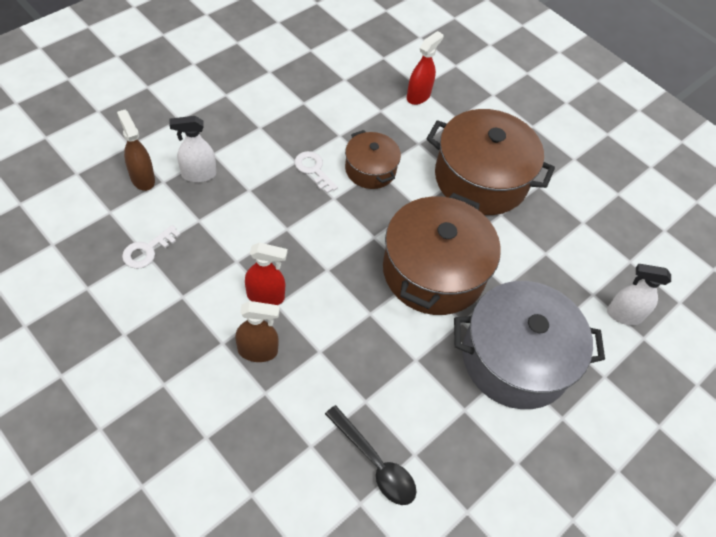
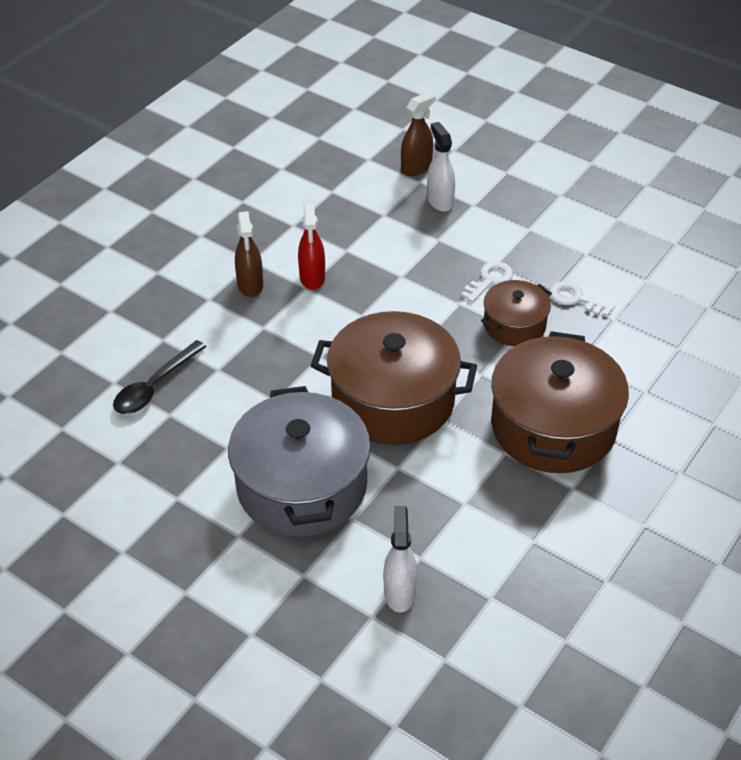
camera: 85 degrees right, 10 degrees down
white key [122,225,181,269] -> white key moved to [550,281,615,317]
red spray bottle [407,31,443,105] -> none

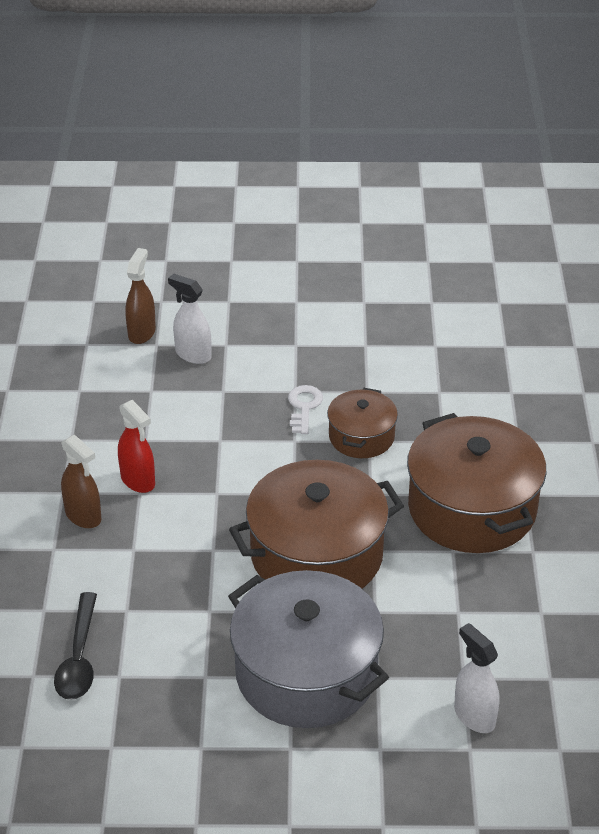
camera: 35 degrees left, 5 degrees down
white key [550,281,615,317] -> none

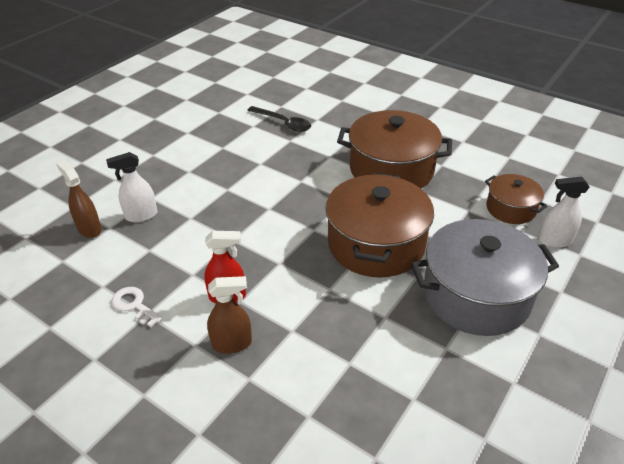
camera: 55 degrees left, 0 degrees up
black spoon [54,592,97,700] -> black spoon moved to [248,106,311,132]
white key [288,385,323,434] -> white key moved to [112,287,163,327]
brown pot [327,388,398,458] -> brown pot moved to [485,174,547,224]

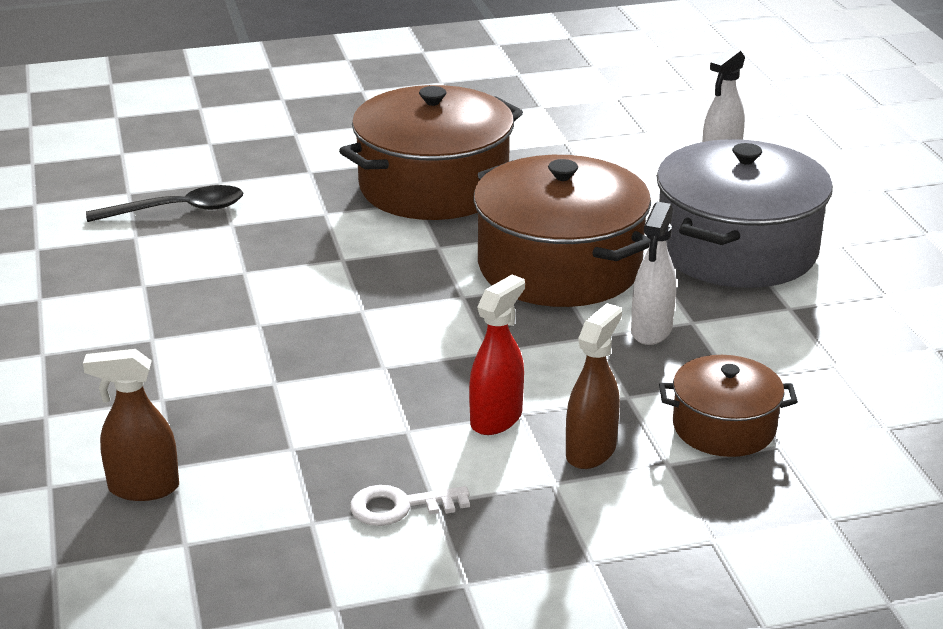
camera: 50 degrees left, 10 degrees down
white spray bottle [106,152,157,222] -> white spray bottle moved to [631,202,676,345]
brown pot [485,174,547,224] -> brown pot moved to [659,355,798,457]

